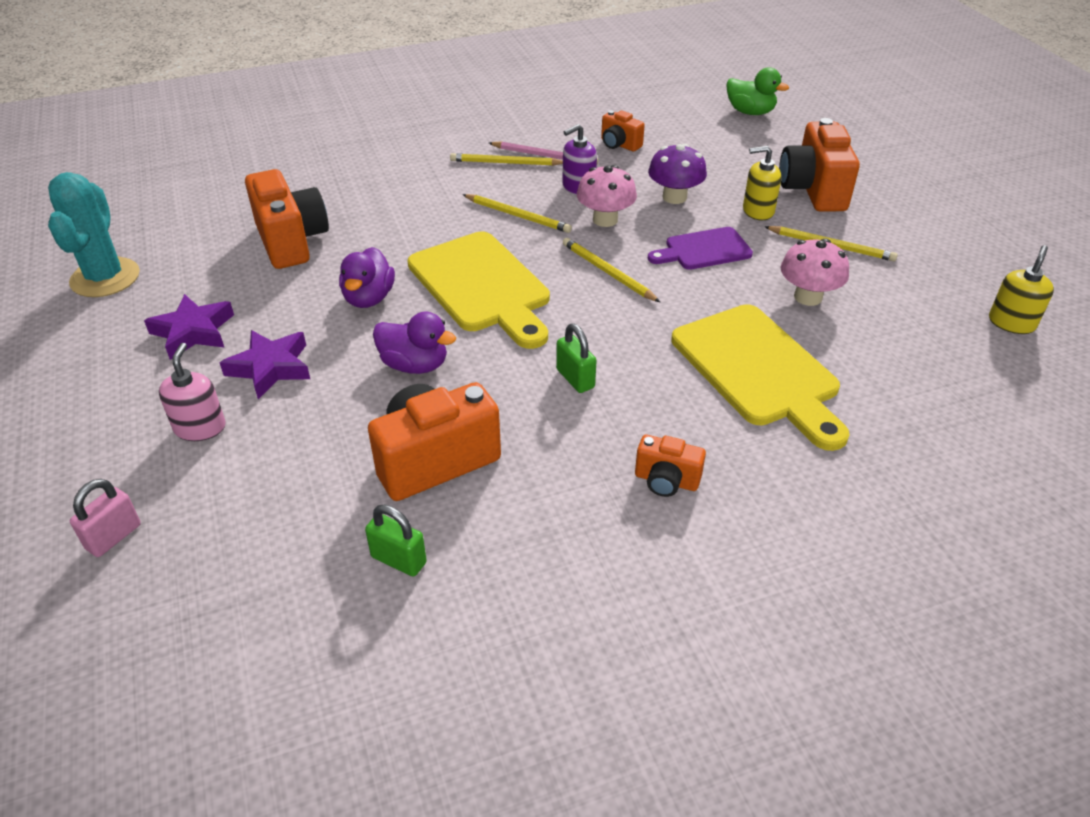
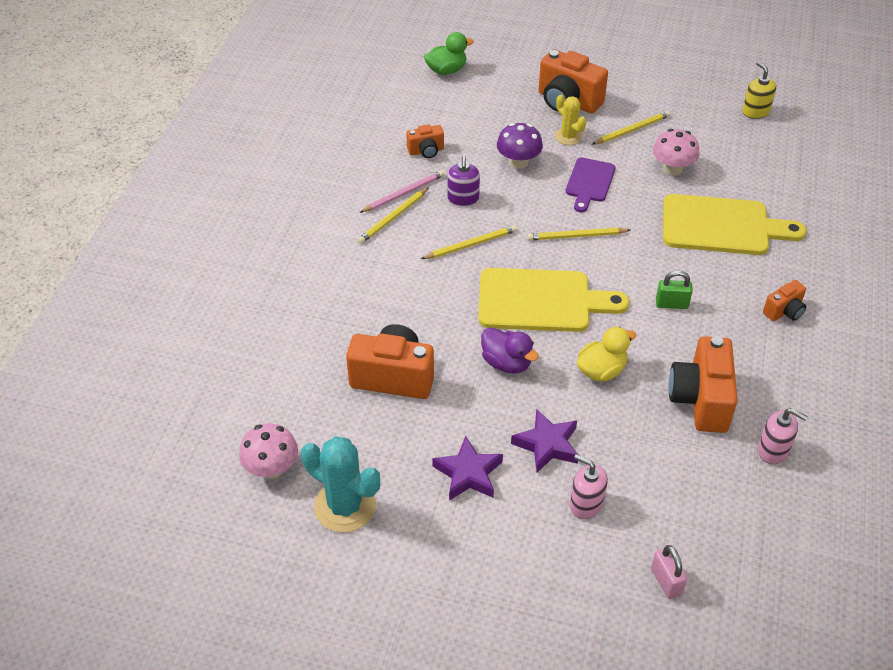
camera: 55 degrees left, 5 degrees up
green padlock [365,504,427,576] -> pink soap dispenser [758,408,808,464]
purple duck [373,311,456,374] -> yellow duck [577,327,636,381]
pink mushroom [577,165,637,227] -> pink mushroom moved to [239,423,298,479]
yellow soap dispenser [743,146,782,220] -> yellow cactus [555,95,587,145]

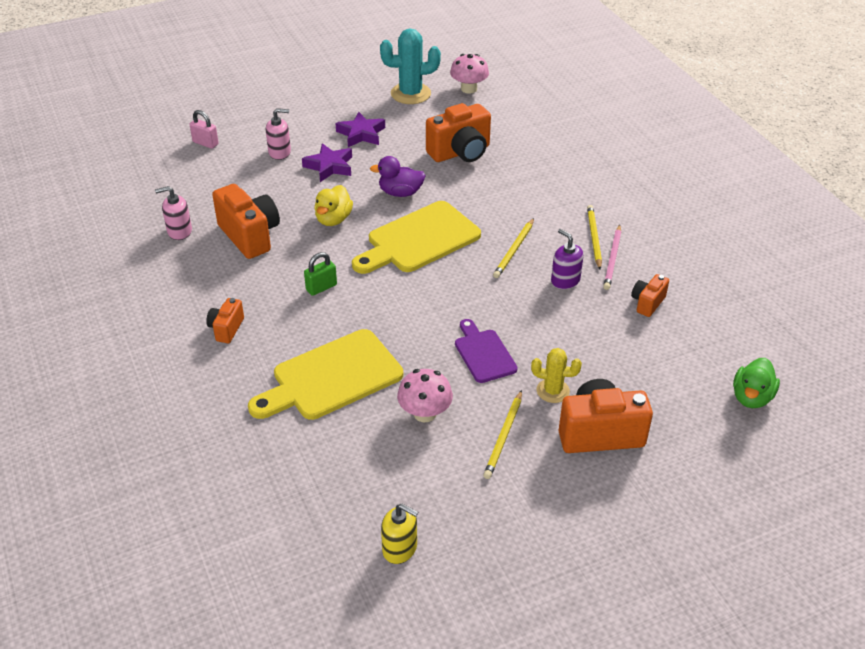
camera: 140 degrees right, 5 degrees down
purple mushroom [497,123,543,169] -> none
yellow pencil [527,228,630,240] -> none

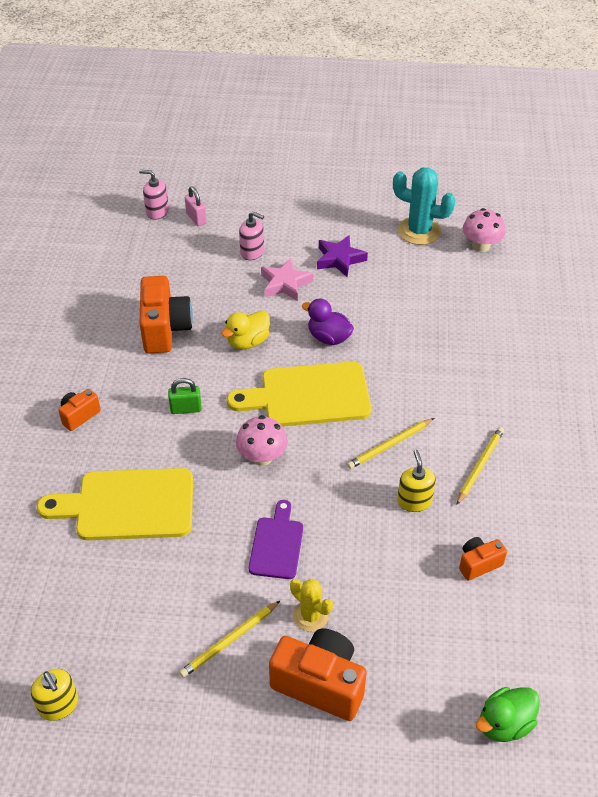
camera: 30 degrees right, 5 degrees up
pink soap dispenser [155,186,192,240] -> pink soap dispenser moved to [139,170,169,220]
purple star [302,143,352,182] -> pink star [261,258,313,301]
pink mushroom [397,369,453,422] -> pink mushroom moved to [236,415,288,466]
orange camera [426,103,491,162] -> none
purple soap dispenser [551,229,584,289] -> yellow soap dispenser [397,450,436,512]
pink pencil [603,225,621,290] -> none

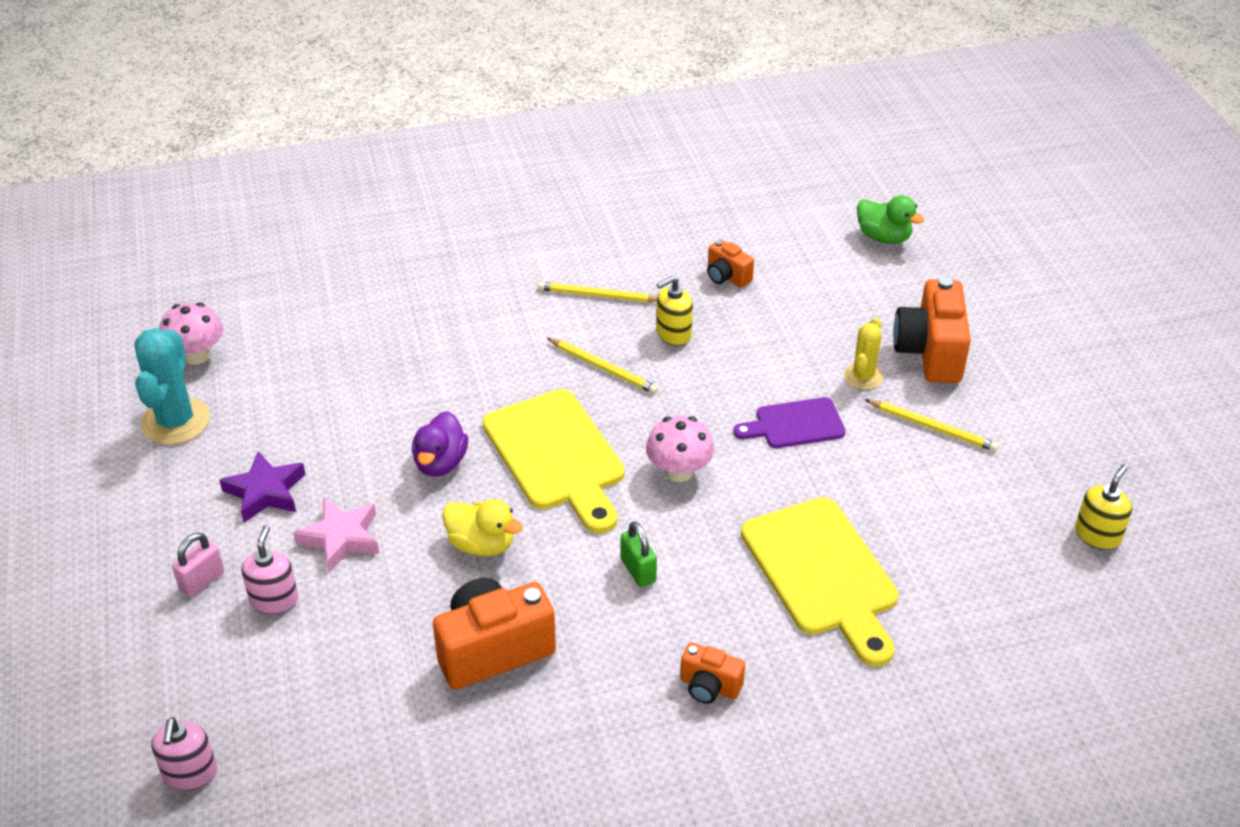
camera: 110 degrees left, 5 degrees down
pink padlock [185,186,207,226] -> pink padlock moved to [172,533,224,597]

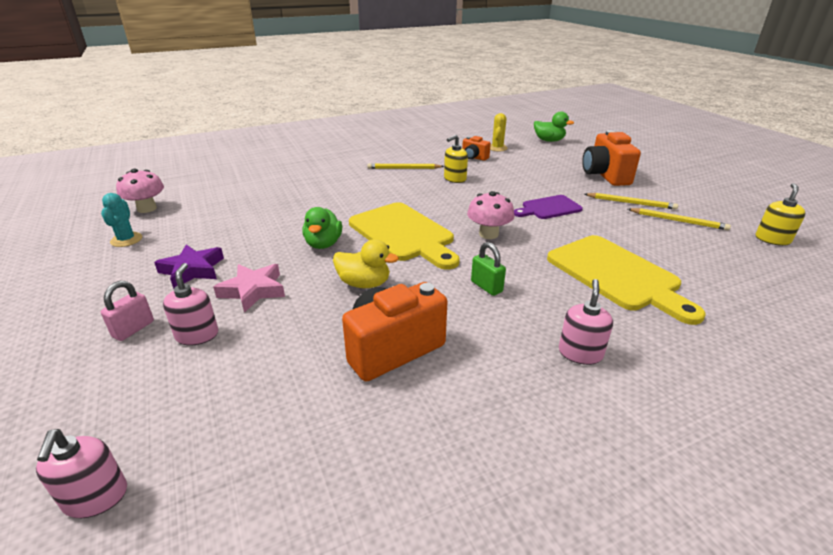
camera: 10 degrees left, 10 degrees down
turquoise cactus [134,328,210,445] -> turquoise cactus [101,193,142,247], size x0.60
purple duck [412,411,468,476] -> green duck [302,207,342,249]
yellow pencil [547,338,658,394] -> yellow pencil moved to [628,208,731,230]
orange camera [680,642,745,704] -> pink soap dispenser [559,279,613,365]
yellow cactus [844,318,883,390] -> yellow cactus moved to [490,113,508,152]

